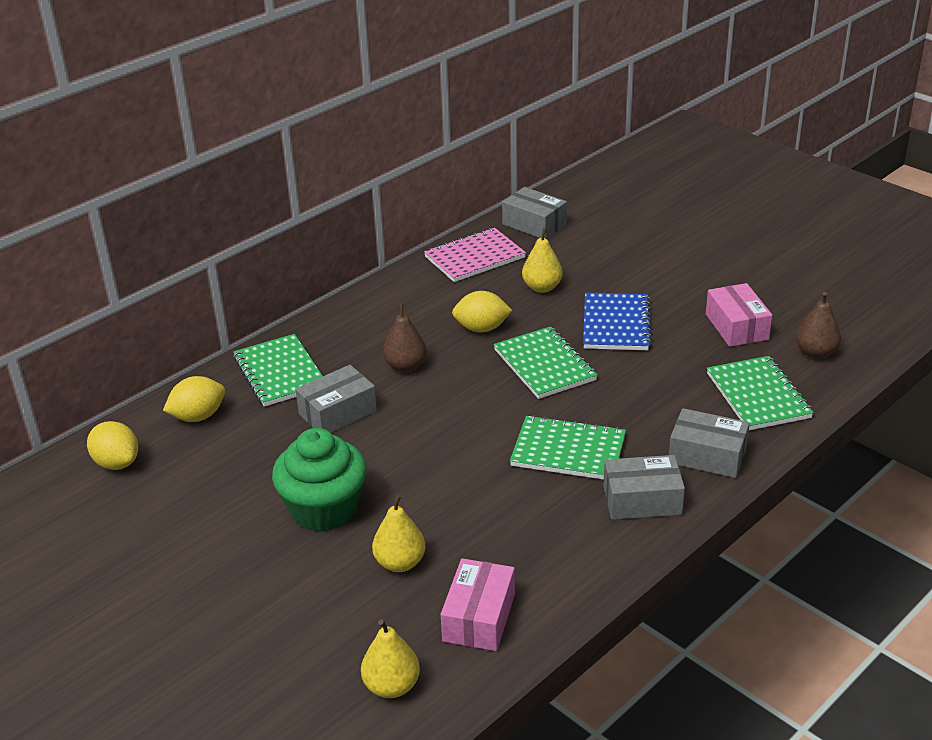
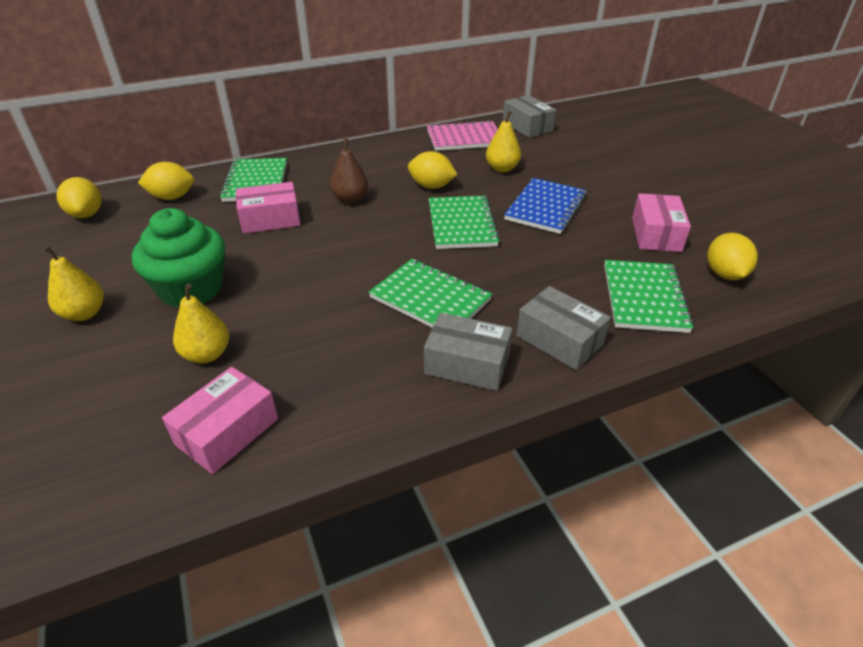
camera: 20 degrees right, 5 degrees up
grey box [295,365,377,432] -> pink box [236,182,301,233]
yellow pear [361,619,420,698] -> yellow pear moved to [44,246,104,321]
brown pear [796,292,841,359] -> yellow lemon [707,233,758,280]

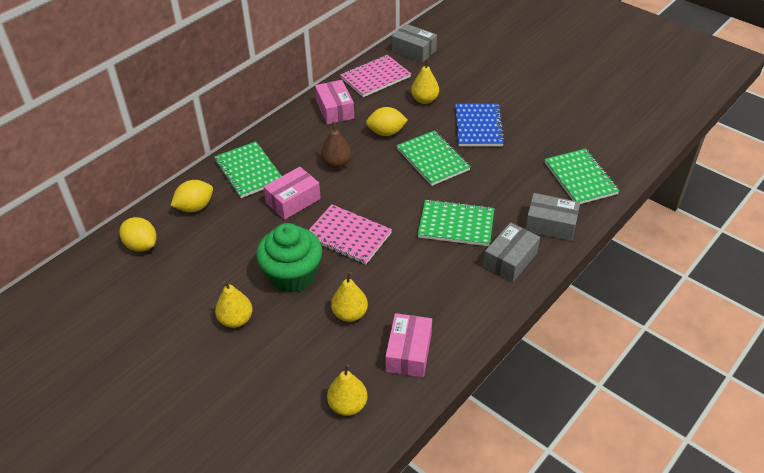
camera: 25 degrees left, 5 degrees up
grey box [424,313,512,391] -> grey box turned 45 degrees counterclockwise [483,222,540,282]
pink box [632,193,691,252] -> pink box moved to [315,80,354,124]
yellow lemon [707,233,758,280] -> none
none -> pink notebook [309,205,392,265]
none -> yellow pear [327,364,367,416]

